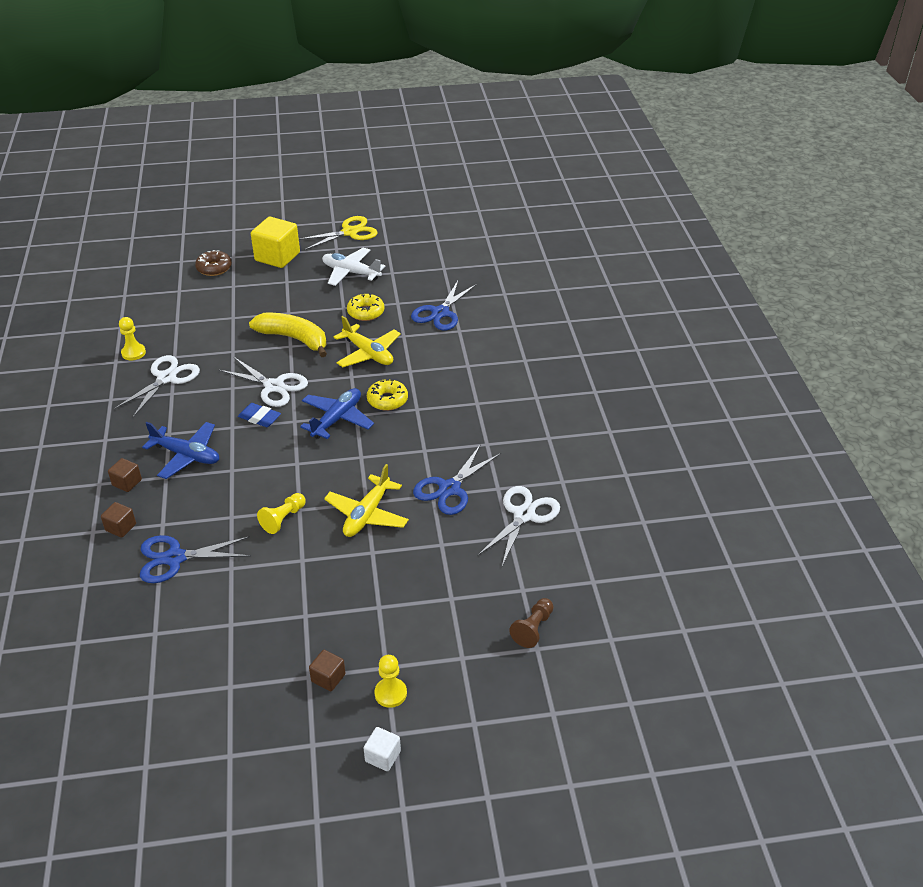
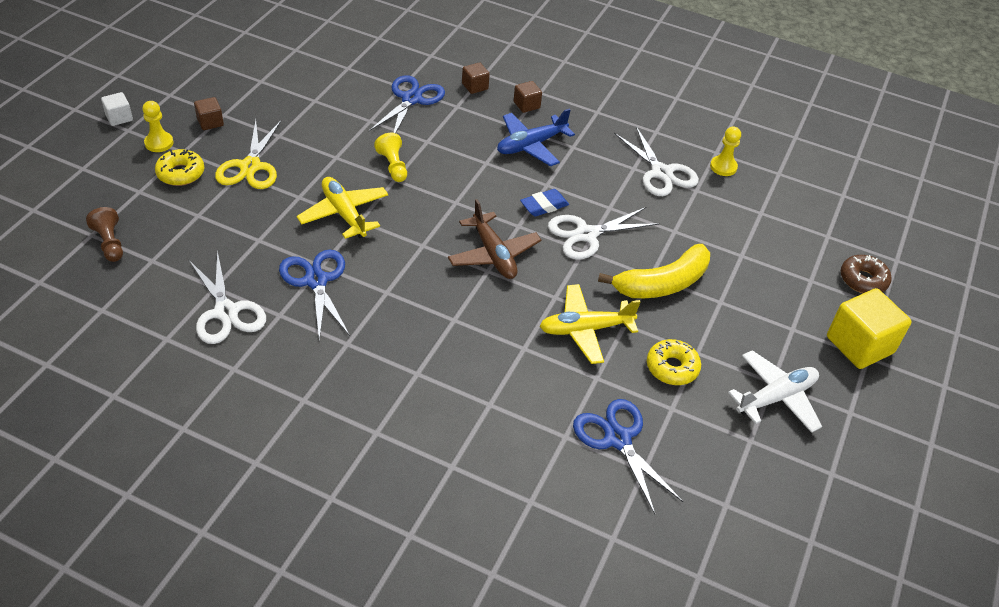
camera: 120 degrees right, 5 degrees up
yellow scissors [299,216,378,250] -> yellow scissors moved to [215,120,281,189]
blue plane [300,388,374,439] -> brown plane [448,199,541,279]
yellow donut [367,379,408,411] -> yellow donut moved to [155,149,204,186]

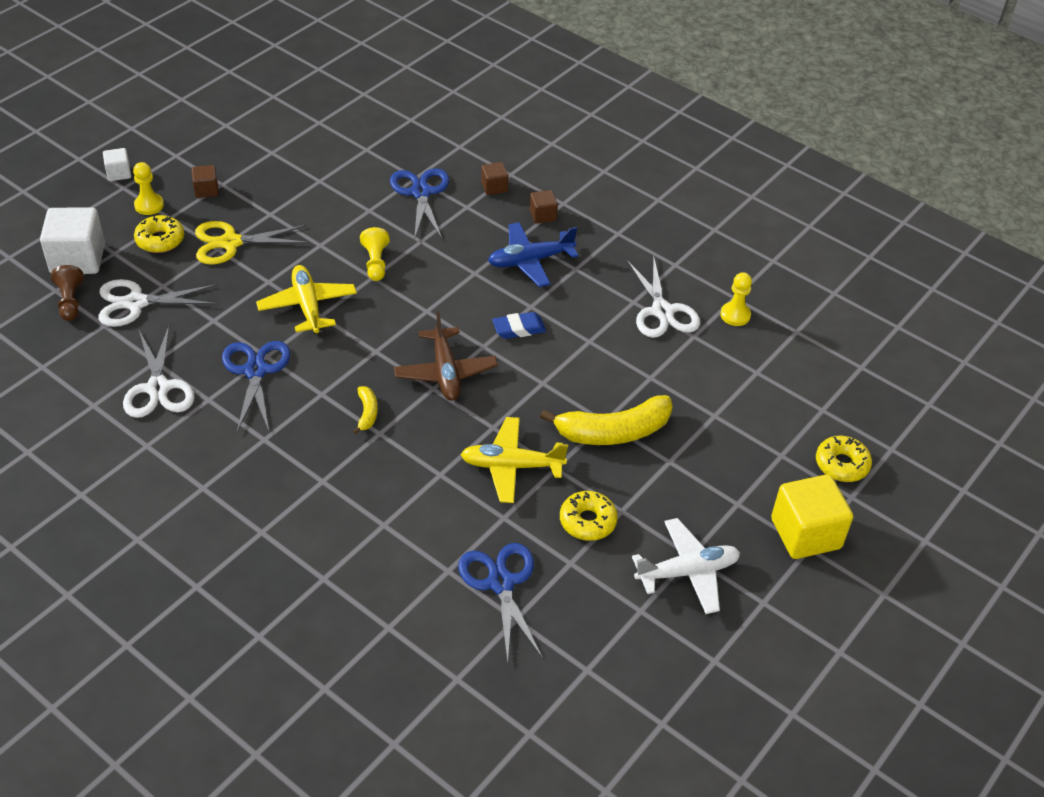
camera: 15 degrees right, 0 degrees up
yellow scissors [215,120,281,189] -> yellow scissors turned 60 degrees clockwise [195,221,308,265]
blue scissors [369,75,445,133] -> blue scissors turned 45 degrees counterclockwise [390,168,449,240]
white scissors [548,207,660,260] -> white scissors moved to [98,279,217,327]
brown donut [841,255,892,293] -> yellow donut [816,436,872,482]
none -> white cube [40,207,105,274]
none -> yellow banana [353,386,378,435]

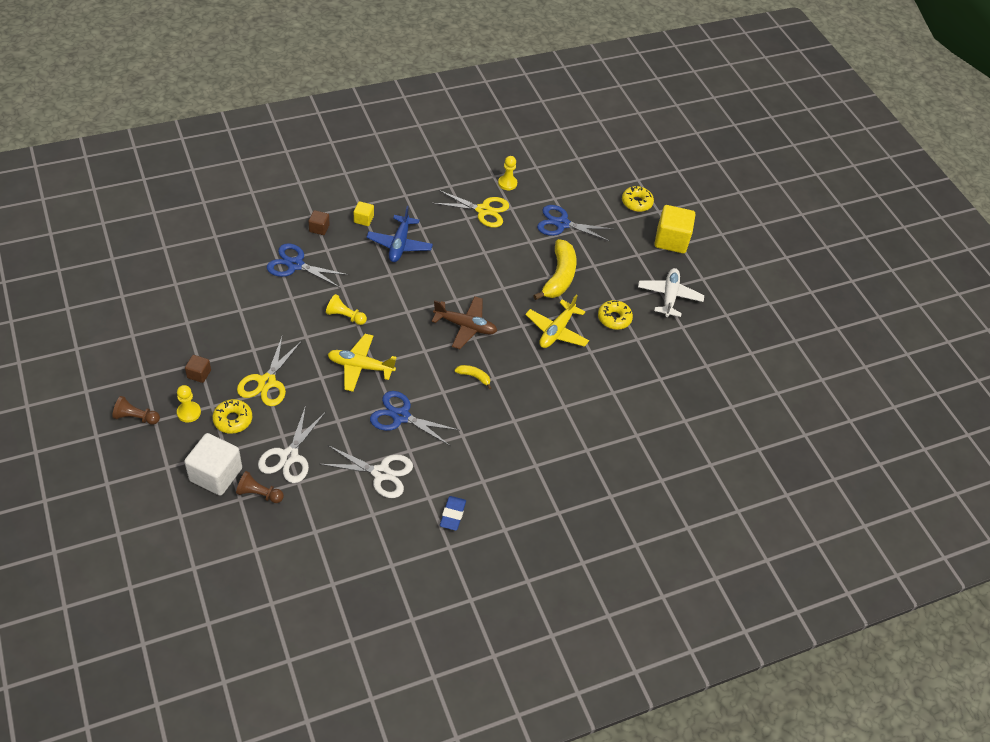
camera: 65 degrees left, 5 degrees up
white cube [103,148,131,181] -> brown pawn [112,396,160,425]
blue scissors [458,543,543,663] -> blue scissors moved to [537,205,612,242]
blue eraser [492,312,546,339] -> blue eraser moved to [440,496,466,531]
brown cube [530,190,558,224] -> yellow cube [354,201,374,226]
white scissors [627,256,700,338] -> yellow scissors [432,190,509,228]

